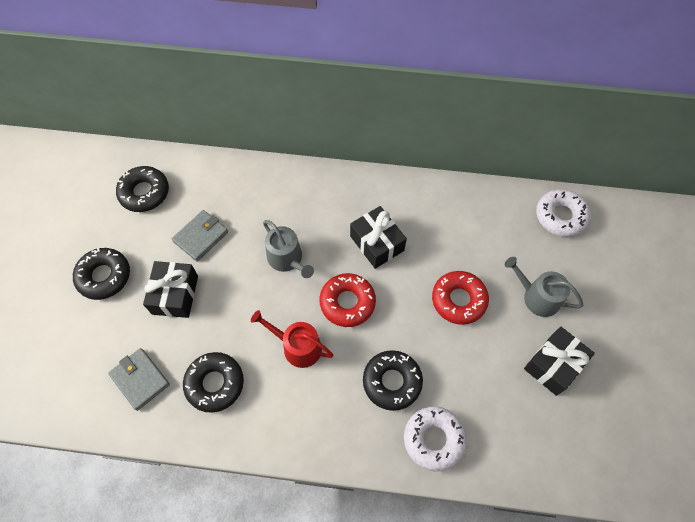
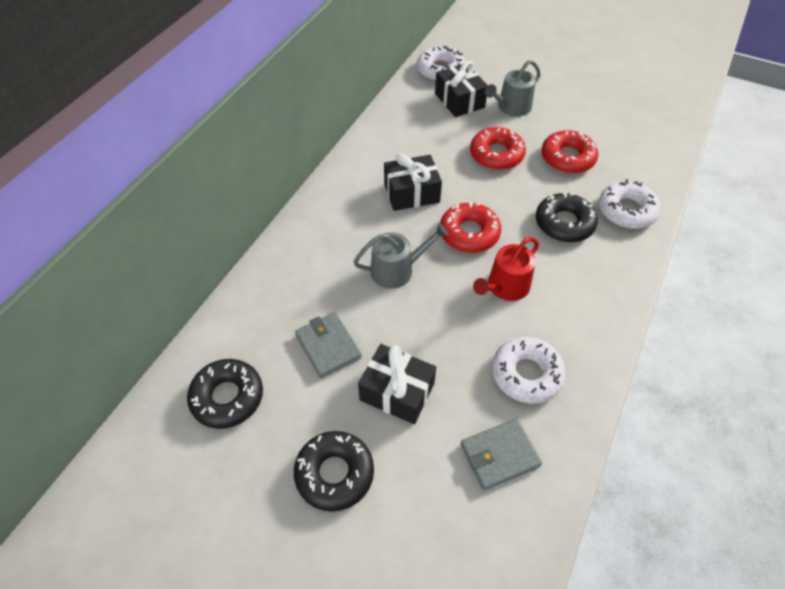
camera: 70 degrees left, 10 degrees down
black donut [183,352,244,413] -> white donut [492,337,566,404]
black gift [524,327,595,396] -> black gift moved to [435,61,488,117]
none -> red donut [541,130,598,173]

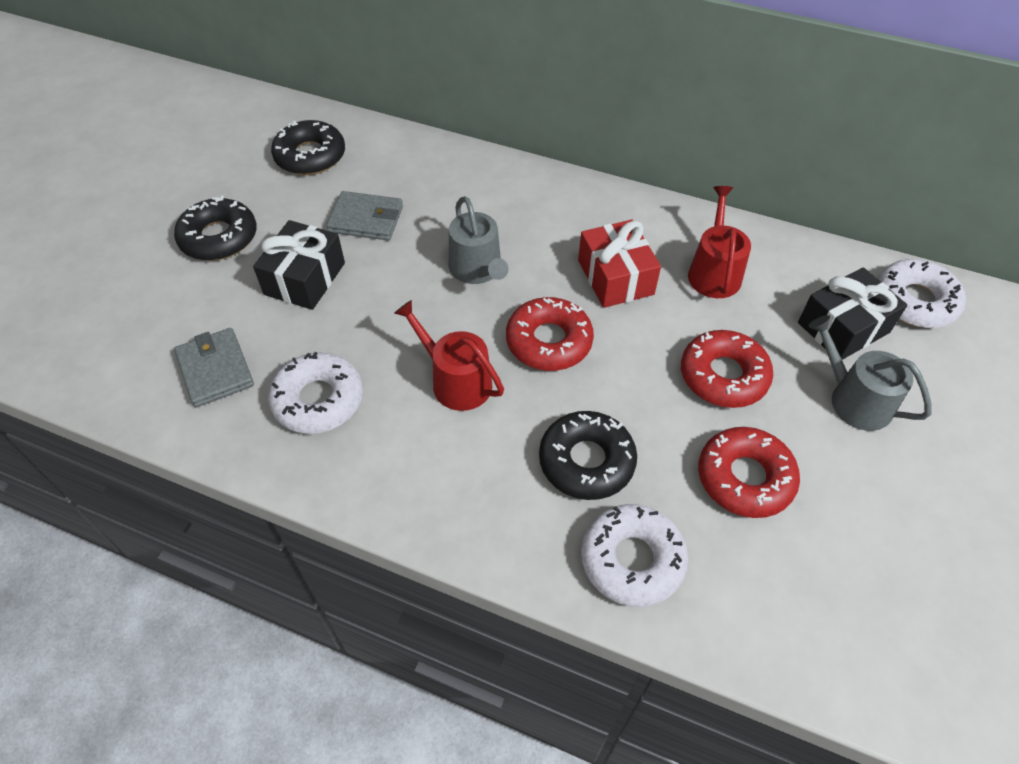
camera: 85 degrees right, 0 degrees up
grey wallet [295,312,362,378] -> grey wallet turned 45 degrees clockwise [326,191,403,241]
black gift [384,153,442,211] -> red gift [578,220,661,308]
none -> red watering can [688,186,751,298]

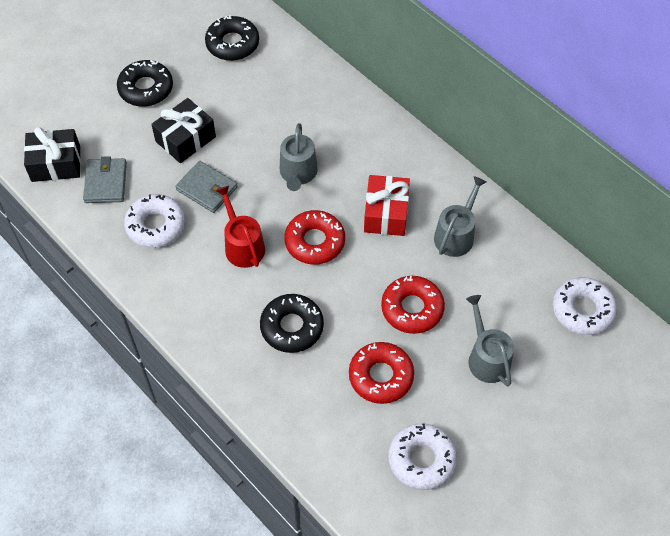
camera: 25 degrees right, 5 degrees up
grey wallet [326,191,403,241] -> grey wallet moved to [175,161,238,213]
white donut [581,504,688,607] -> white donut moved to [389,424,457,490]
red watering can [688,186,751,298] -> grey watering can [434,176,487,257]
black gift [798,267,907,360] -> black gift moved to [24,127,81,182]

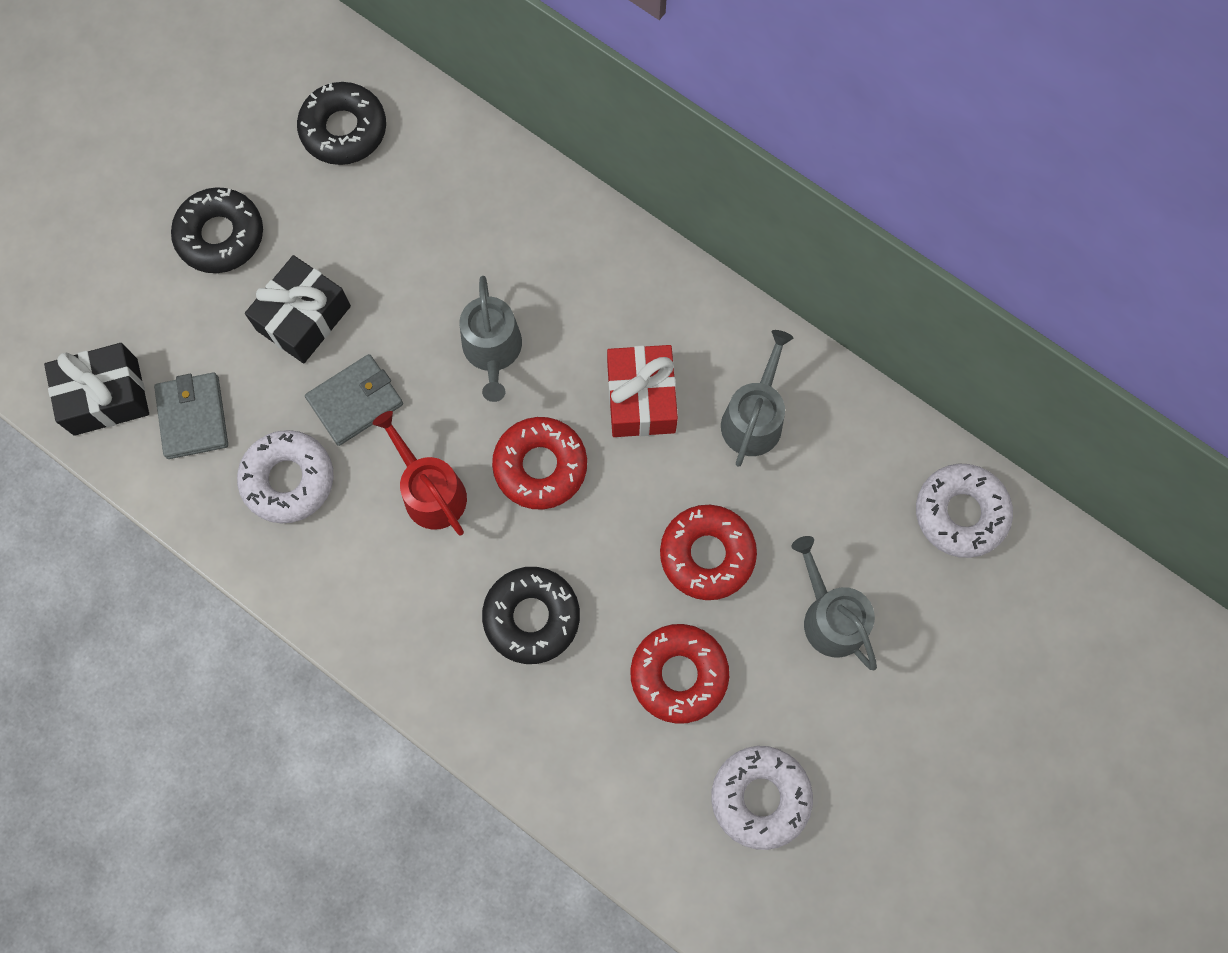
camera: 10 degrees left, 15 degrees up
grey wallet [175,161,238,213] -> grey wallet turned 60 degrees counterclockwise [305,354,403,446]

